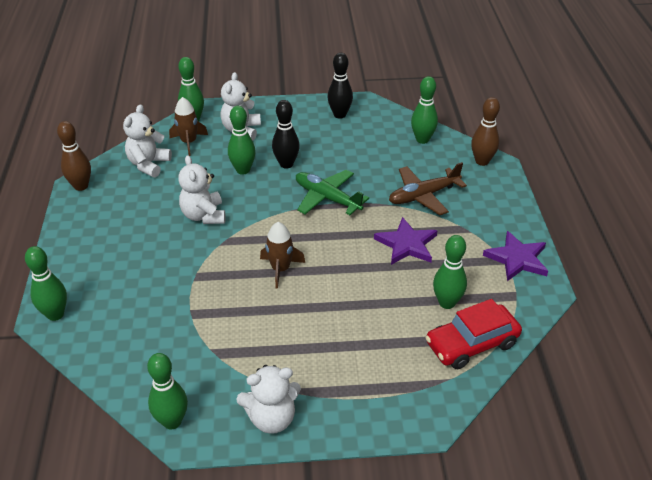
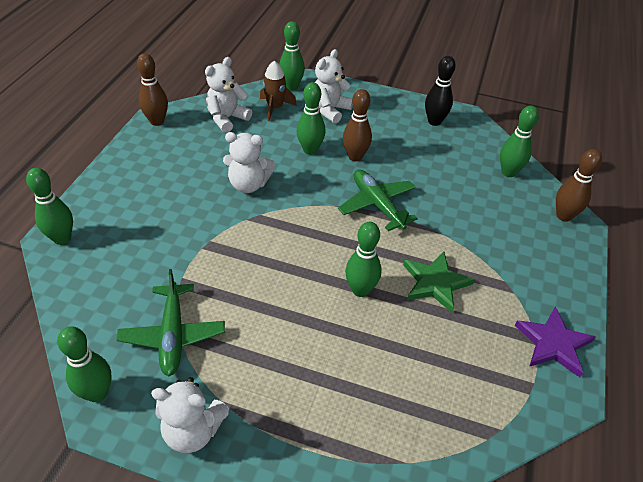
camera: 20 degrees right, 5 degrees up
white teddy bear [178,155,226,224] -> white teddy bear turned 90 degrees counterclockwise [223,132,275,193]
brown rocket [260,222,305,289] -> none
black bowling pin [272,100,300,169] -> brown bowling pin [343,89,372,162]
purple star [374,217,438,265] -> green star [403,251,475,313]
brown plane [389,162,467,215] -> none
red car [425,299,522,369] -> none
green bowling pin [433,235,467,309] -> green bowling pin moved to [345,222,382,297]
none -> green plane [116,269,225,376]

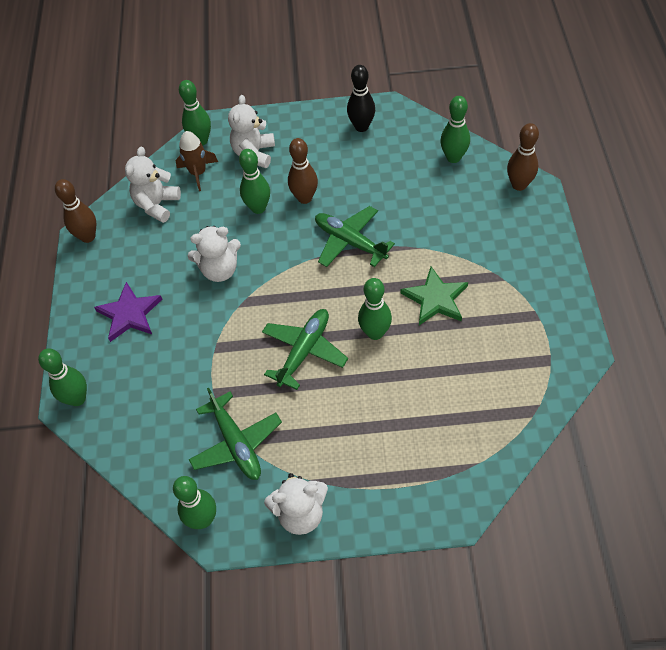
camera: 15 degrees left, 10 degrees up
purple star [515,307,595,377] -> purple star moved to [94,282,162,342]
none -> green plane [262,309,348,390]

